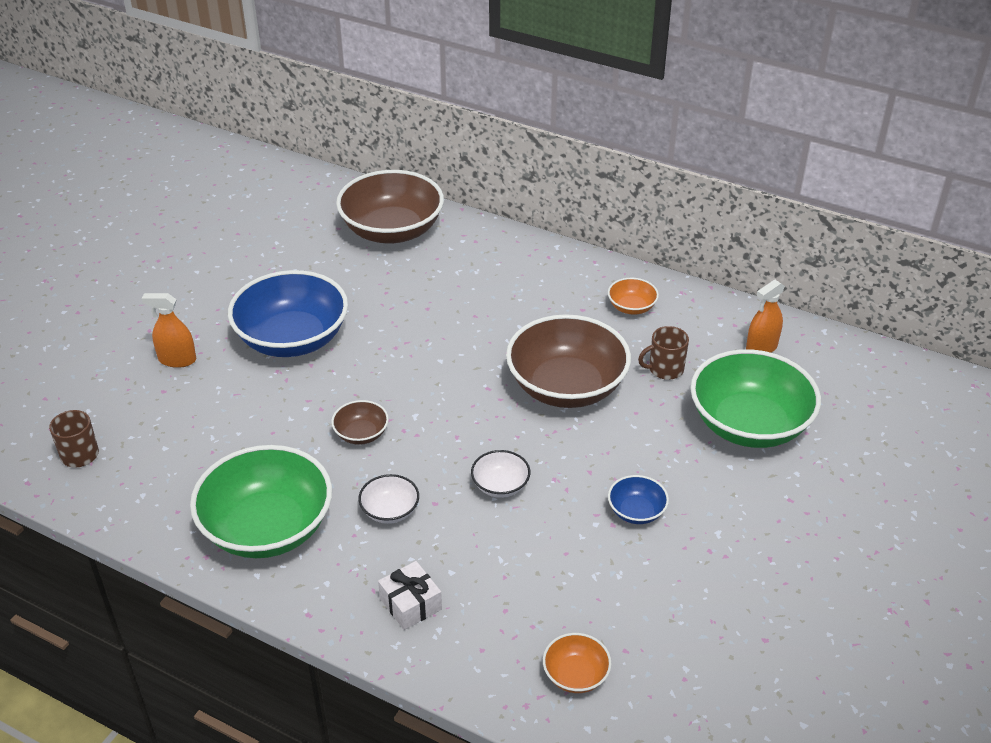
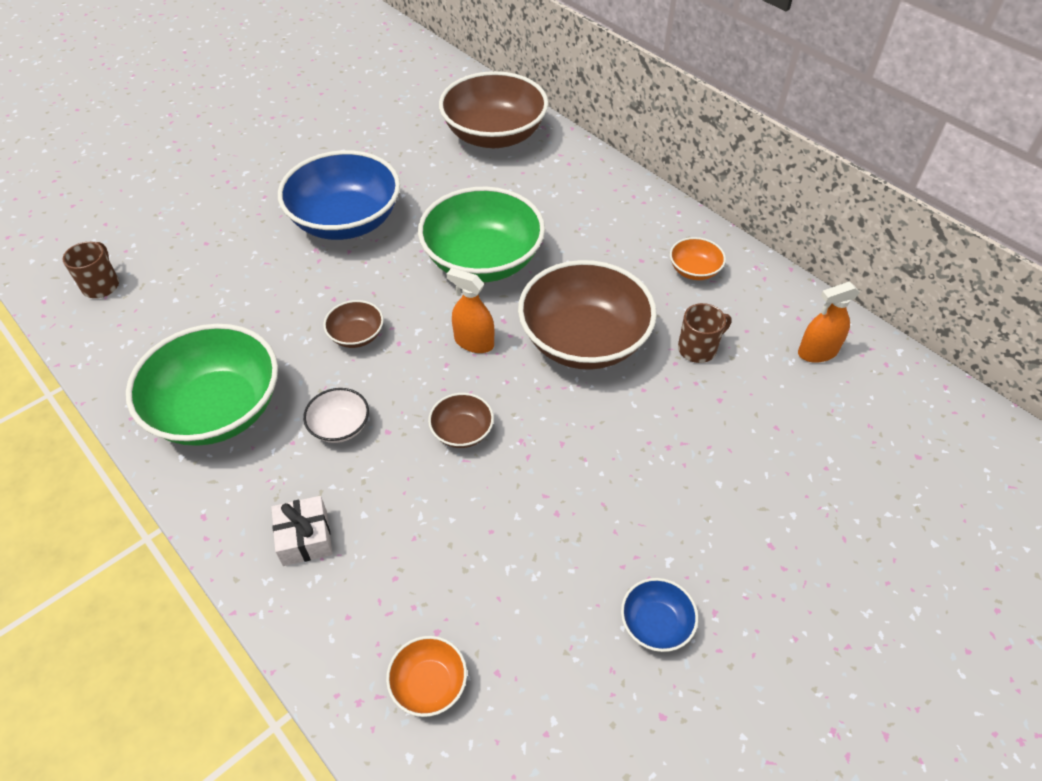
camera: 20 degrees right, 10 degrees up
orange spray bottle [142,293,196,368] -> orange spray bottle moved to [447,268,494,353]
white bowl [471,450,530,498] -> brown bowl [428,393,494,448]
blue bowl [608,475,669,524] -> blue bowl moved to [621,578,698,652]
brown mug [638,326,689,380] -> brown mug turned 150 degrees clockwise [678,303,732,363]
green bowl [690,349,821,448] -> green bowl moved to [418,187,545,282]

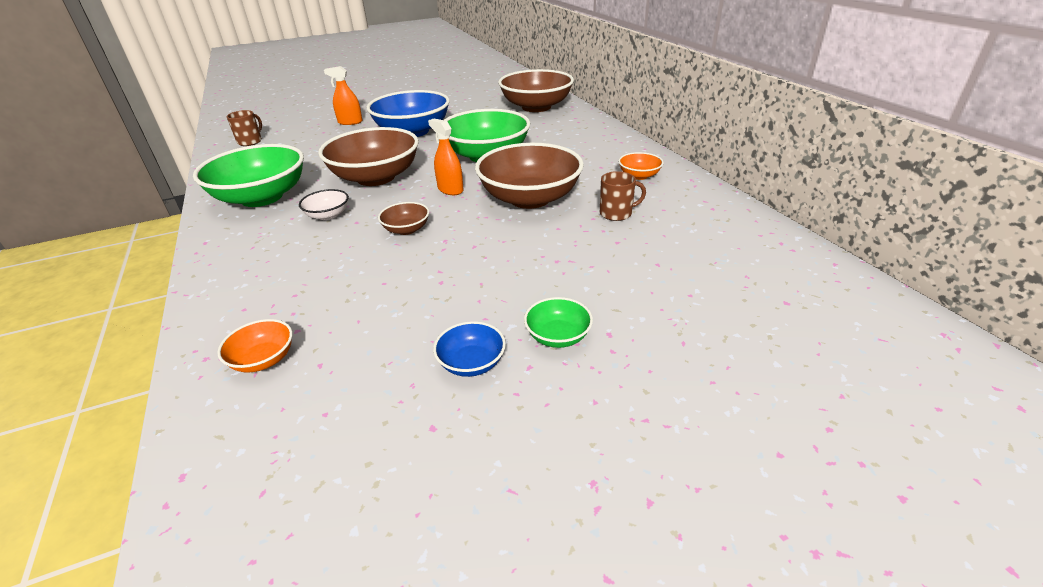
camera: 20 degrees right, 15 degrees down
white gift [271,496,332,566] -> none
brown bowl [323,300,384,348] -> brown bowl [318,127,419,186], size x2.25
orange spray bottle [798,282,860,363] -> orange spray bottle moved to [324,66,362,125]
none -> green bowl [524,297,593,348]

